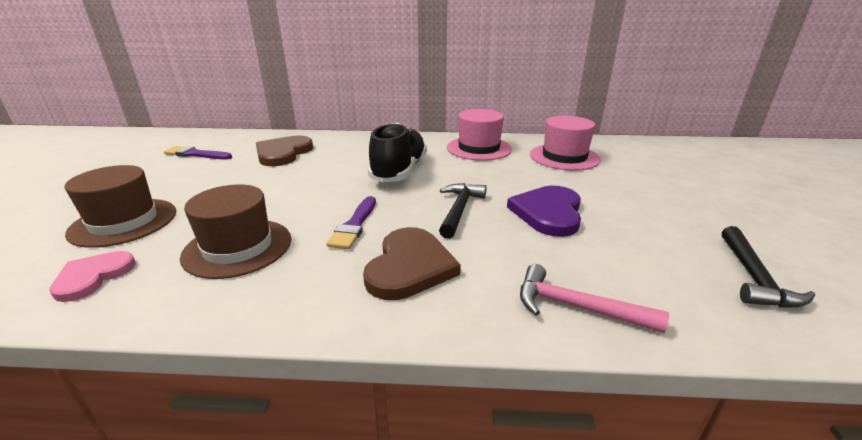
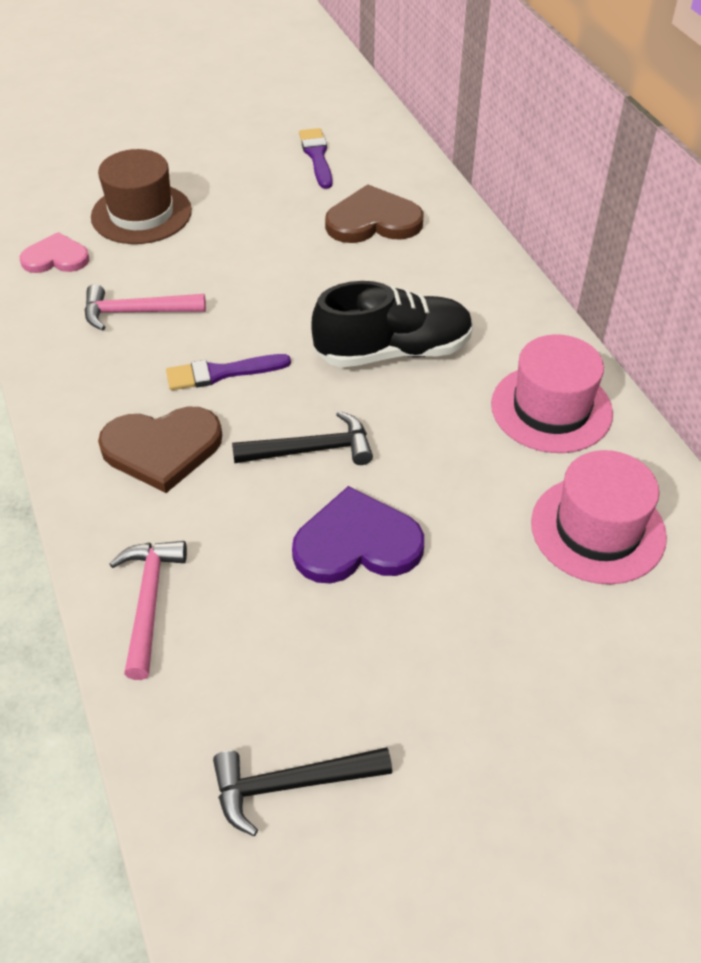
camera: 65 degrees right, 20 degrees up
brown hat [180,184,291,279] -> pink hammer [85,284,206,331]

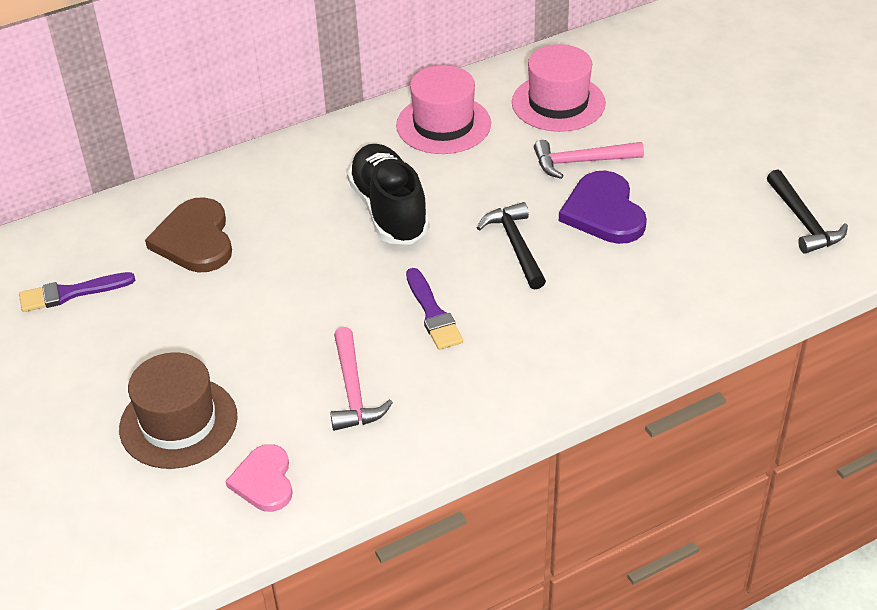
camera: 95 degrees left, 5 degrees down
brown heart [98,407,222,493] -> none
pink hammer [110,541,187,680] -> pink hammer moved to [534,140,644,179]

